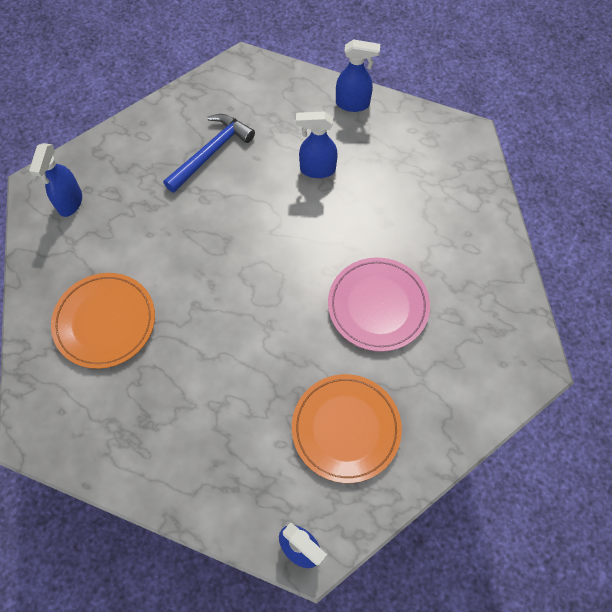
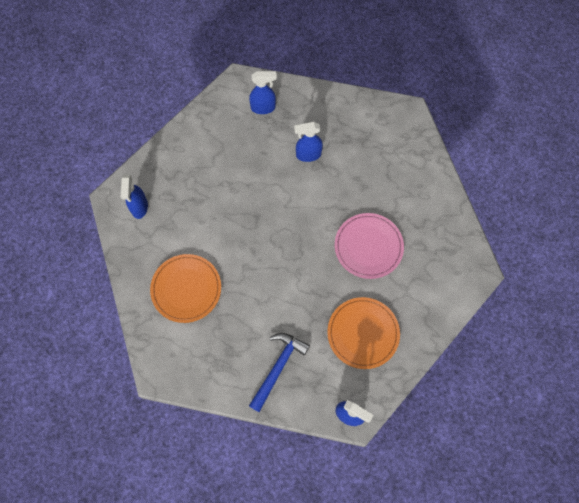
camera: 10 degrees left, 5 degrees up
blue hammer [163,114,255,193] -> blue hammer moved to [249,333,310,412]
blue spray bottle [336,39,380,112] -> blue spray bottle moved to [249,71,277,114]

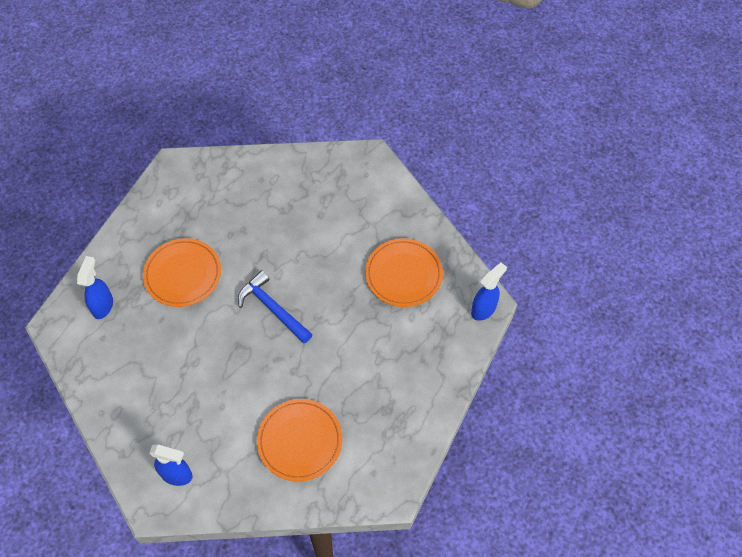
camera: 75 degrees left, 10 degrees down
blue hammer [249,333,310,412] -> blue hammer moved to [238,270,312,343]
blue spray bottle [294,122,323,162] -> orange plate [143,238,221,307]
pink plate [335,213,404,279] -> none

